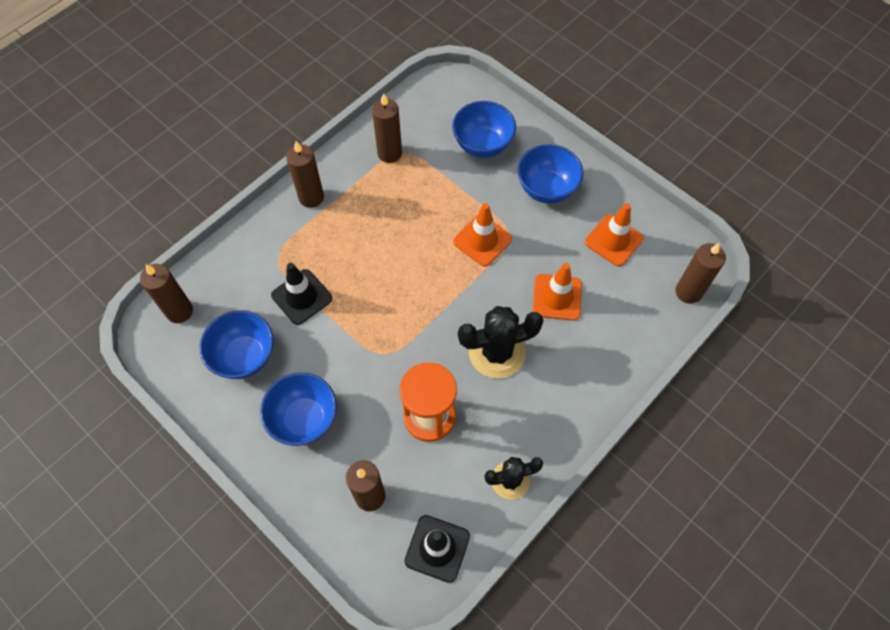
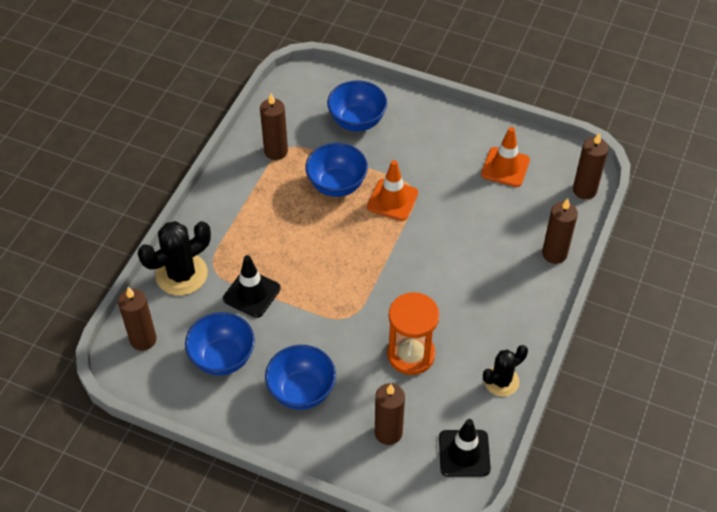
camera: 20 degrees left, 10 degrees down
brown candle [286,141,324,208] -> brown candle moved to [542,198,578,264]
black cactus [458,306,544,379] -> black cactus moved to [138,221,211,295]
blue bowl [517,144,584,204] -> blue bowl moved to [305,143,368,197]
orange traffic cone [533,263,582,321] -> none

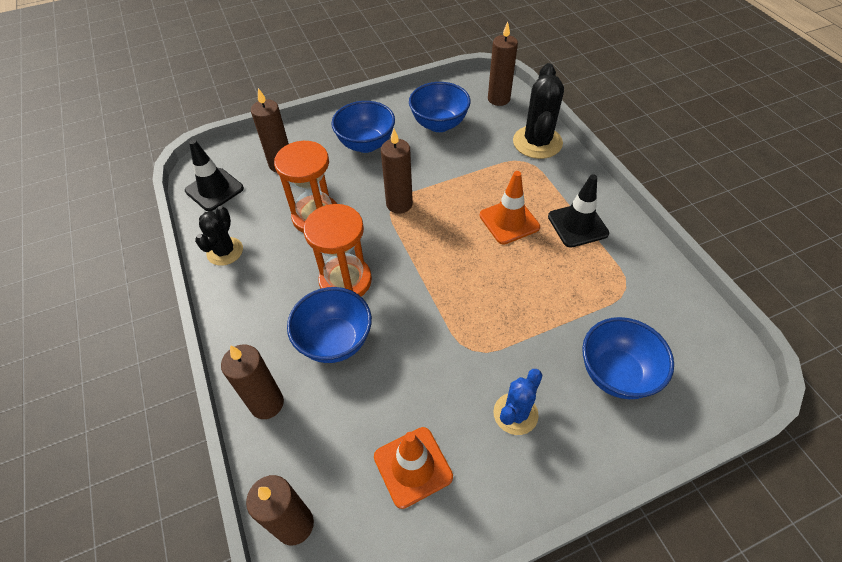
camera: 135 degrees right, 0 degrees up
black traffic cone [223,255,281,318] -> black traffic cone moved to [548,174,609,248]
brown candle [260,94,288,160] -> brown candle moved to [381,129,413,214]
blue bowl [305,143,368,197] -> blue bowl moved to [287,287,372,363]
orange traffic cone [367,160,418,221] -> orange traffic cone moved to [480,171,540,244]
none -> orange hourglass [303,204,372,296]
none -> blue cactus [493,369,543,435]

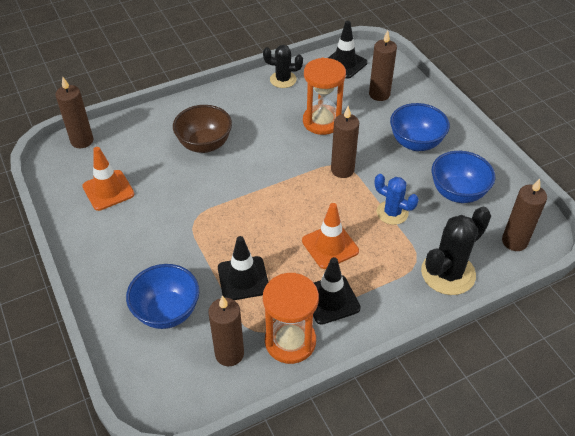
camera: 85 degrees right, 5 degrees down
brown candle [221,345,284,419] -> brown candle moved to [208,296,244,366]
blue bowl [287,287,372,363] -> brown bowl [173,105,232,153]
orange hourglass [303,204,372,296] -> orange hourglass moved to [263,273,319,364]
blue cactus [493,369,543,435] -> blue cactus moved to [375,174,419,225]
black cactus [513,63,564,159] -> black cactus turned 45 degrees counterclockwise [421,207,491,295]
none -> black traffic cone [218,236,268,300]

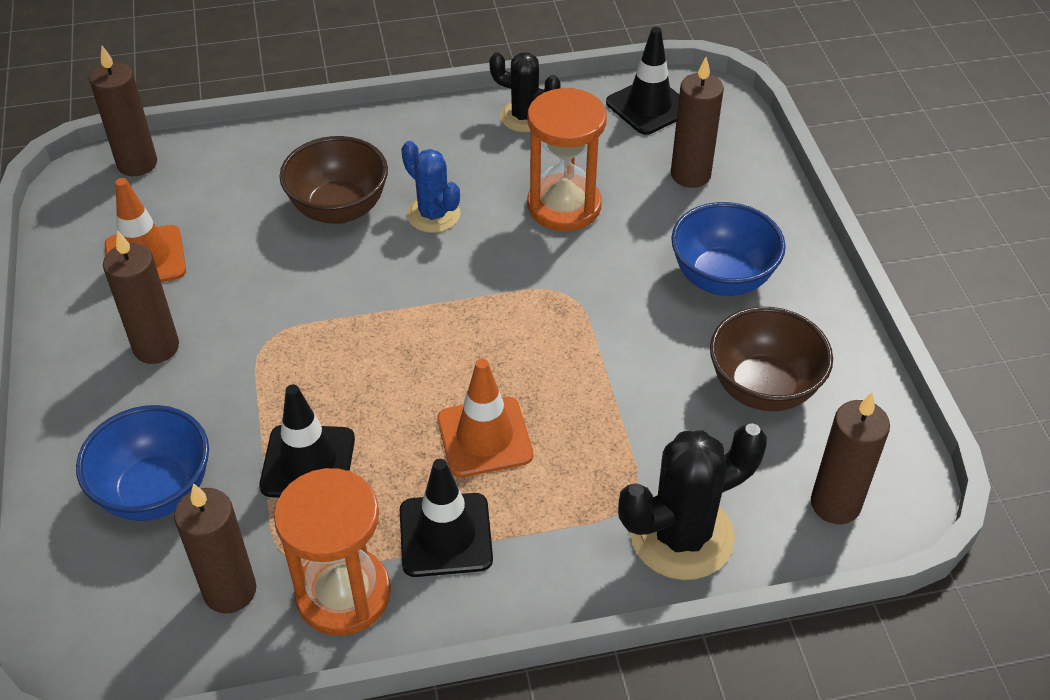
camera: 15 degrees right, 0 degrees up
brown candle [331,106,359,178] -> brown candle moved to [103,230,179,364]
blue cactus [375,174,419,225] -> blue cactus moved to [401,141,460,233]
blue bowl [432,151,495,203] -> brown bowl [710,307,833,411]

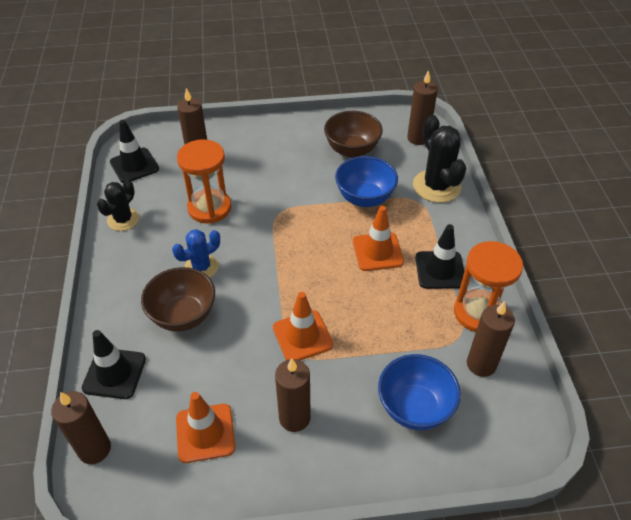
camera: 85 degrees left, 0 degrees up
black traffic cone [259,384,355,498] -> black traffic cone moved to [82,330,146,399]
blue bowl [671,202,786,296] -> blue bowl moved to [335,156,398,207]
none -> orange traffic cone [273,292,333,360]

